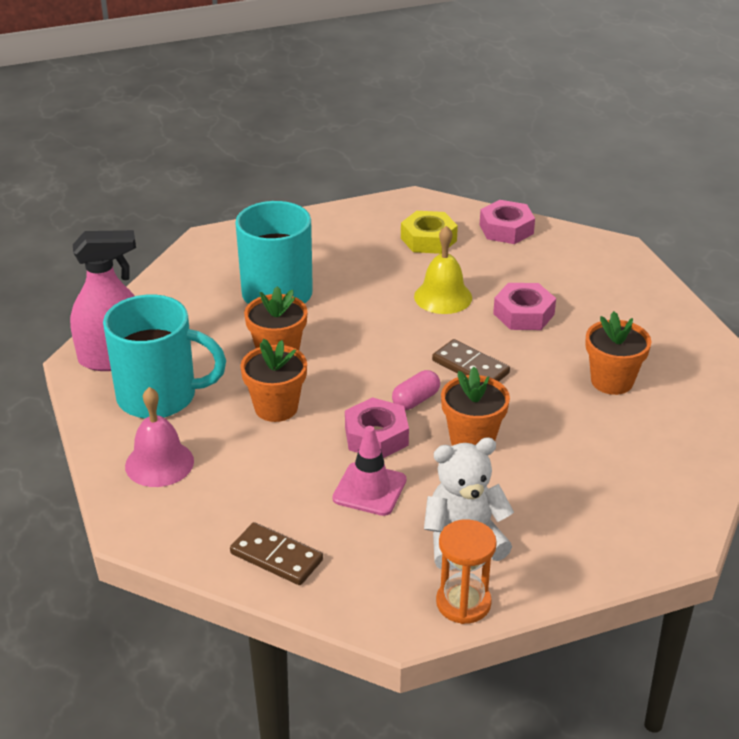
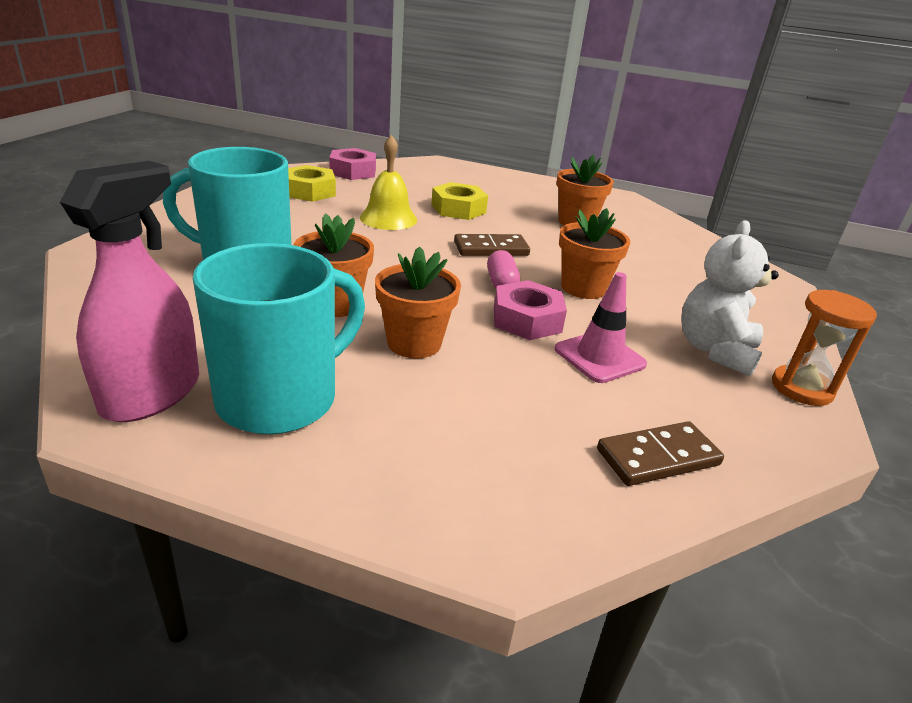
camera: 55 degrees left, 5 degrees down
pink bell [125,387,194,487] -> none
pink nut [493,283,556,330] -> yellow nut [431,182,488,220]

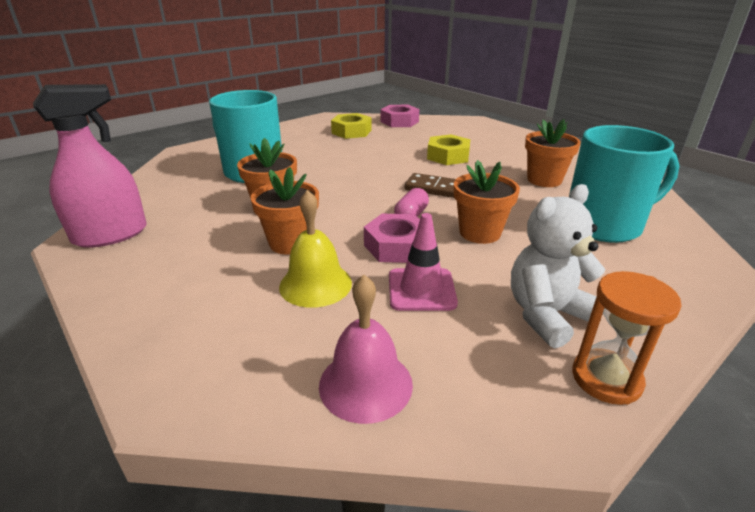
camera: 35 degrees right, 0 degrees up
turquoise mug [193,243,365,434] -> turquoise mug moved to [569,125,679,243]
yellow bell [360,135,417,230] -> yellow bell moved to [279,190,352,308]
brown domino [597,421,724,486] -> pink bell [319,274,413,424]

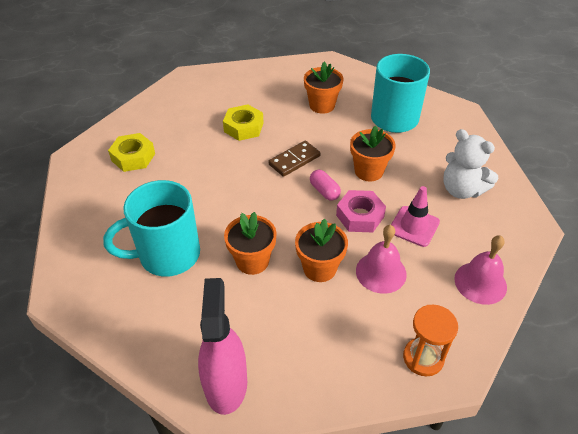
camera: 60 degrees left, 15 degrees up
yellow bell [279,190,352,308] -> pink bell [356,225,407,294]
pink nut [380,105,419,127] -> none
white teddy bear [511,184,605,348] -> white teddy bear turned 45 degrees counterclockwise [443,129,498,199]
orange hourglass [572,271,682,405] -> orange hourglass moved to [403,304,458,376]

